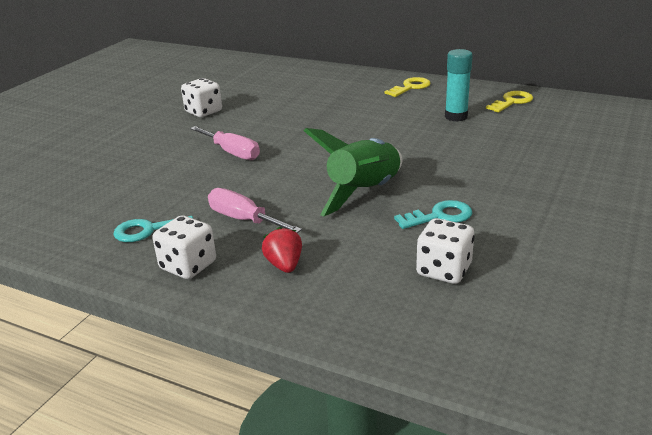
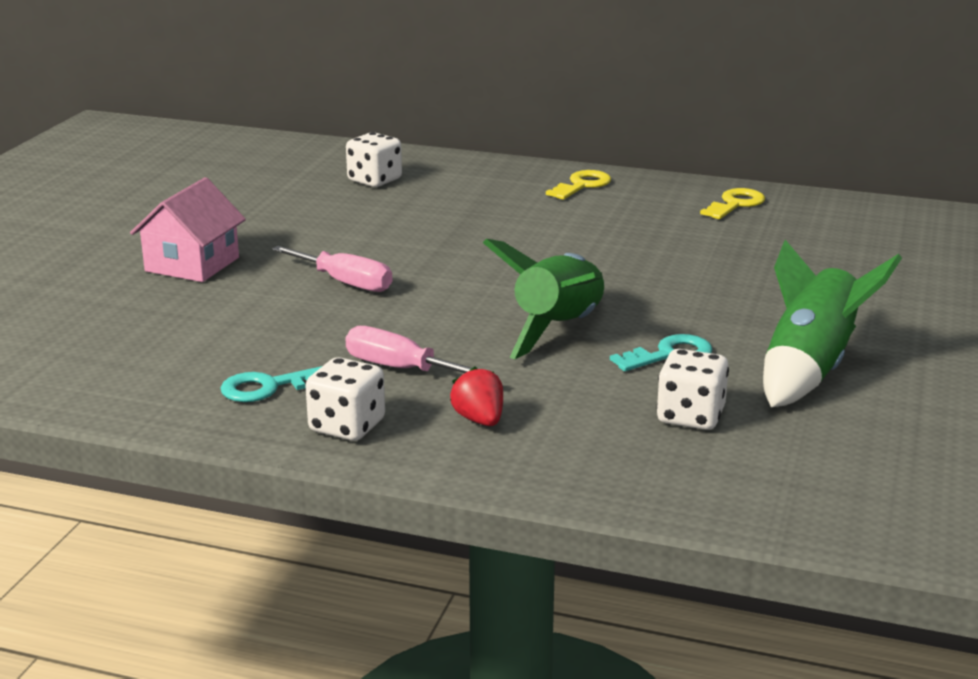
camera: 10 degrees left, 5 degrees down
white dice [181,78,222,117] -> white dice moved to [346,132,402,187]
turquoise glue stick [445,49,473,122] -> none
none -> pink house [130,177,246,282]
none -> green rocket [763,240,902,407]

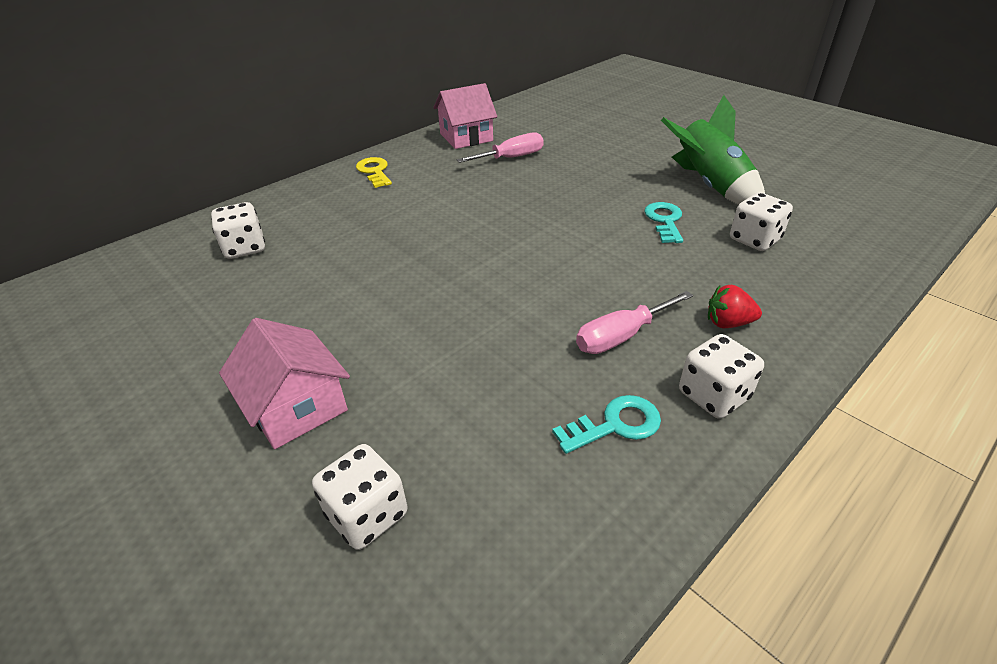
camera: 60 degrees left, 15 degrees up
turquoise key [220,366,322,402] -> turquoise key turned 120 degrees counterclockwise [552,395,661,454]
pink screwdriver [272,246,392,292] -> pink screwdriver moved to [457,132,544,163]
green rocket [483,239,604,360] -> none
yellow key [700,188,765,219] -> pink house [433,83,497,149]
none -> white dice [312,444,408,550]

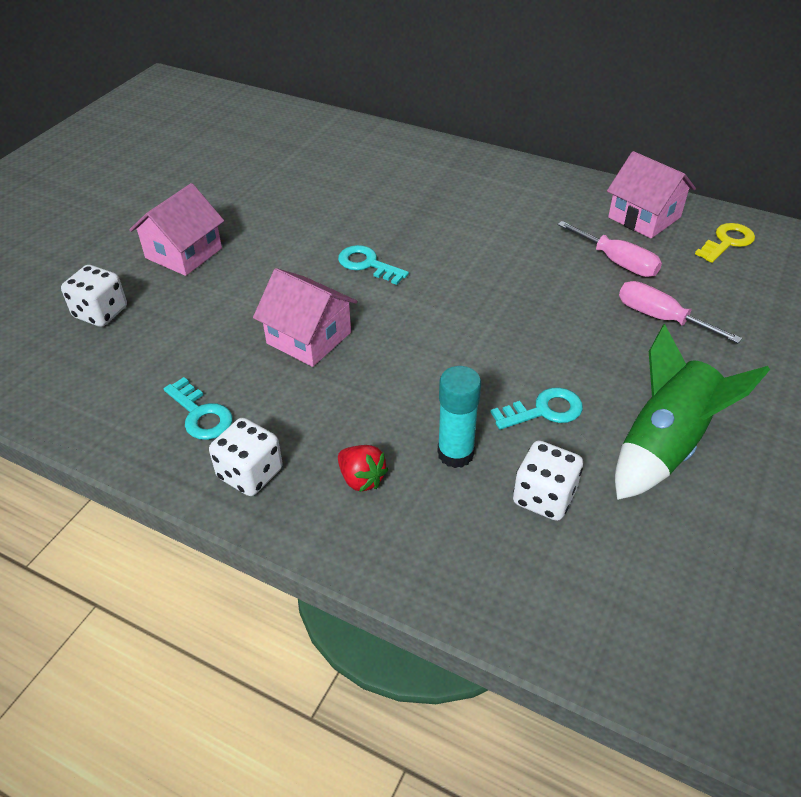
camera: 70 degrees right, 5 degrees up
white dice [211,202,265,259] -> none
yellow key [356,157,392,188] -> yellow key moved to [695,223,755,263]
pink screwdriver [576,291,693,354] -> pink screwdriver moved to [619,281,742,344]
red strawberry [708,285,762,328] -> red strawberry turned 150 degrees clockwise [338,445,389,492]
none -> pink house [253,268,357,367]
none -> turquoise key [338,245,409,285]
none -> turquoise glue stick [437,366,481,468]

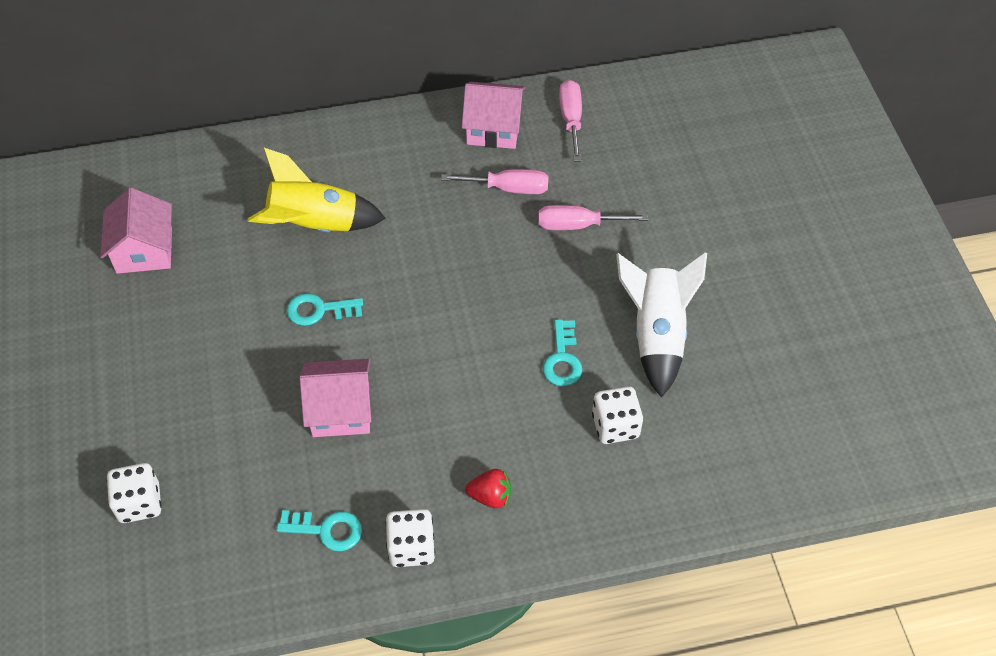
camera: 40 degrees left, 10 degrees up
pink house [129,183,224,276] -> pink house moved to [100,188,172,274]
turquoise glue stick [437,366,481,468] -> none
turquoise key [491,387,583,430] -> turquoise key turned 150 degrees clockwise [543,319,582,386]
green rocket [615,324,770,500] -> white rocket [616,252,707,398]
yellow key [695,223,755,263] -> pink screwdriver [559,80,582,162]
none -> yellow rocket [248,148,386,233]

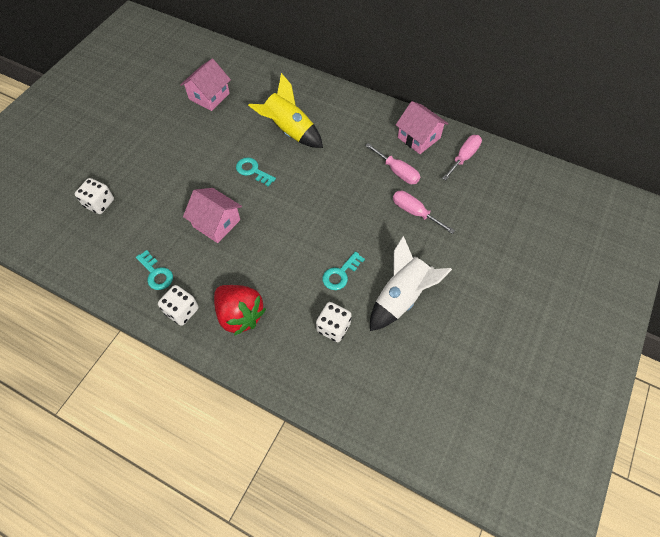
camera: 40 degrees right, 5 degrees up
red strawberry [465,469,511,508] -> red strawberry [214,285,266,336], size x1.95

